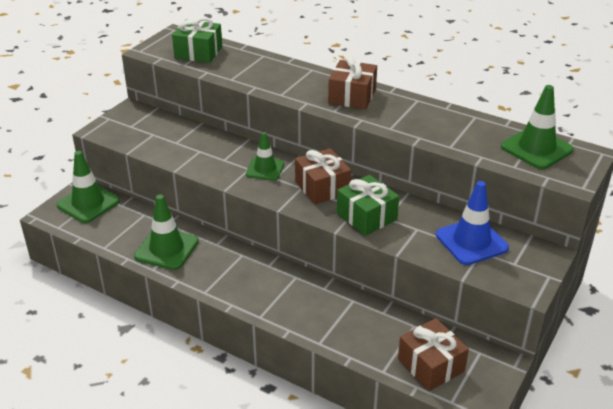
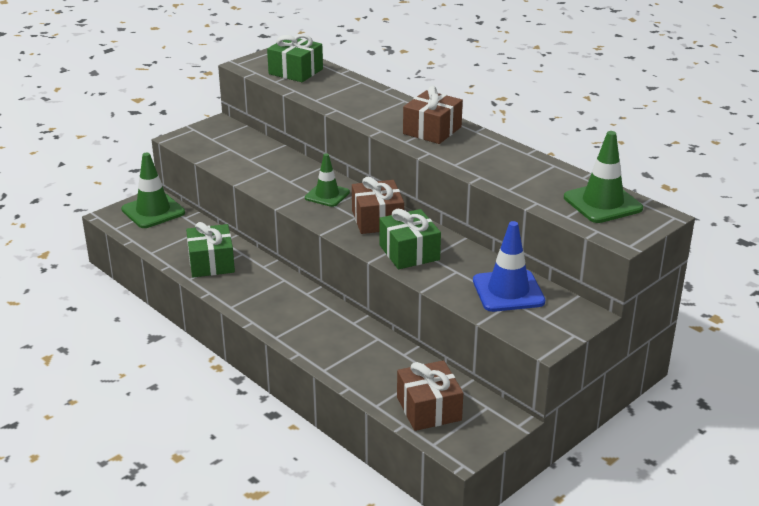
camera: 15 degrees right, 5 degrees down
green traffic cone [134,194,199,270] -> green gift [186,222,235,277]

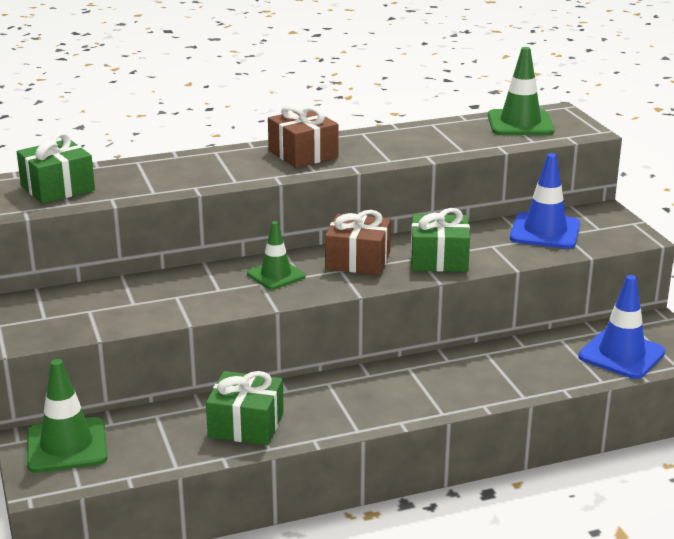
camera: 65 degrees left, 5 degrees down
brown gift [397,360,463,431] -> blue traffic cone [578,275,665,379]

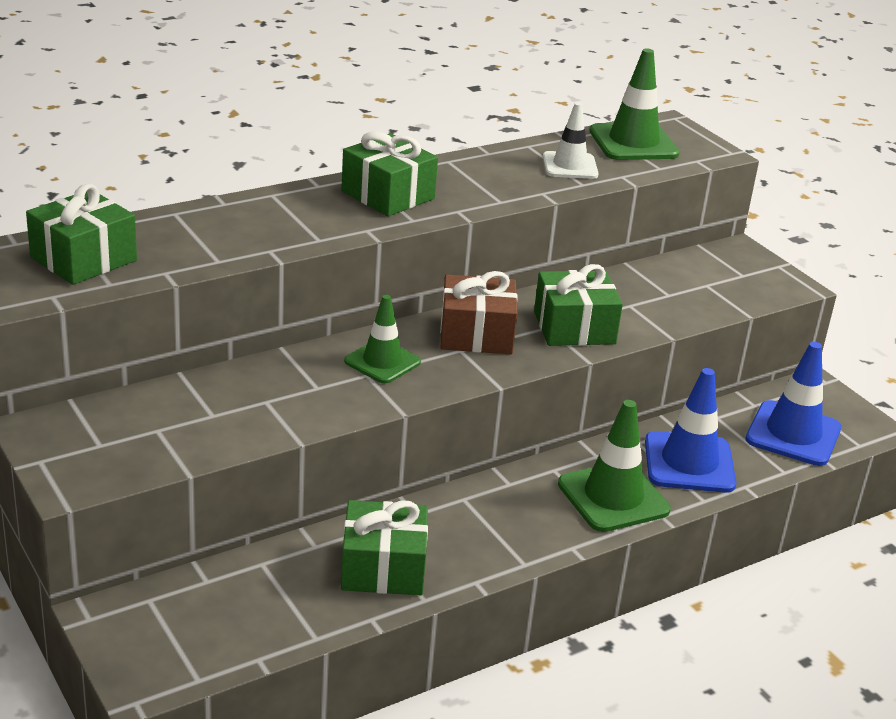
camera: 15 degrees left, 5 degrees up
green traffic cone [27,359,107,473] -> green traffic cone moved to [558,400,671,532]
brown gift [268,104,338,168] -> green gift [341,131,438,216]
blue traffic cone [510,153,580,249] -> blue traffic cone moved to [645,368,737,493]
none -> white traffic cone [543,102,599,179]

